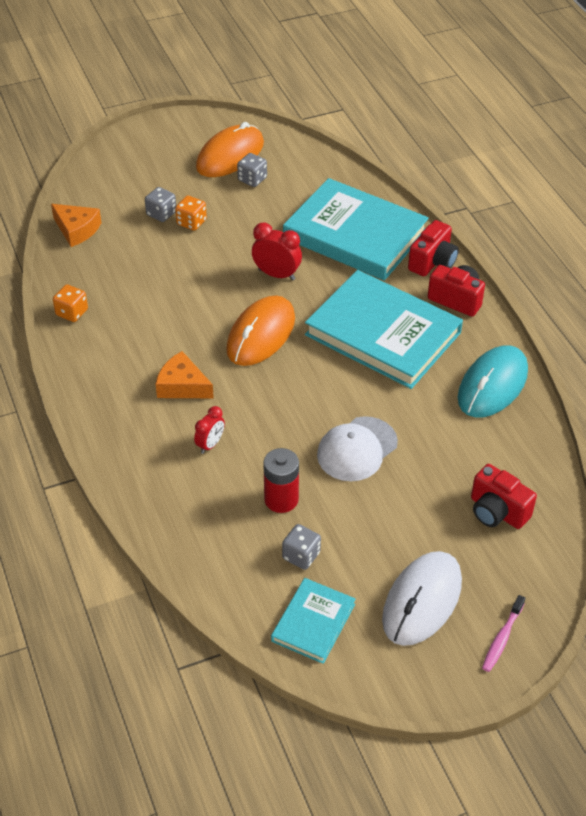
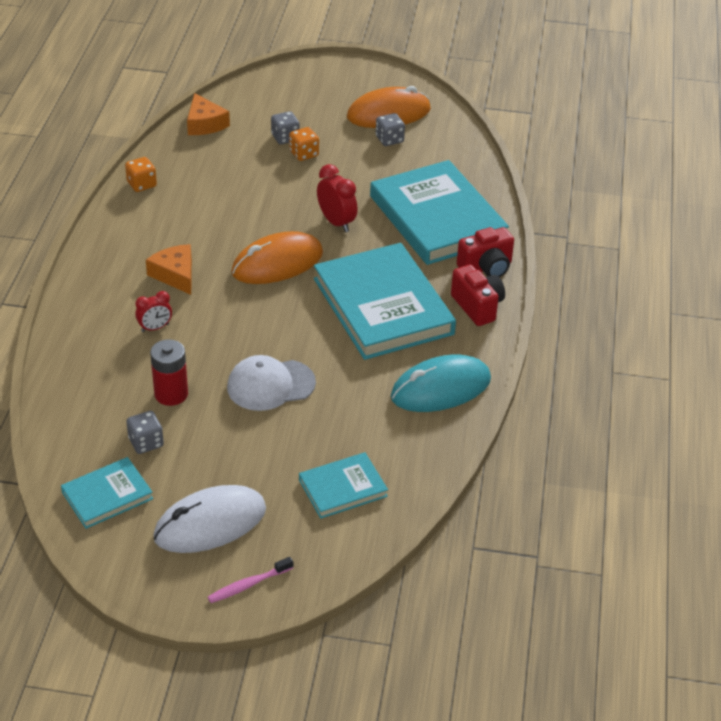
camera: 30 degrees right, 5 degrees down
red camera [471,464,537,529] -> turquoise book [299,452,388,519]

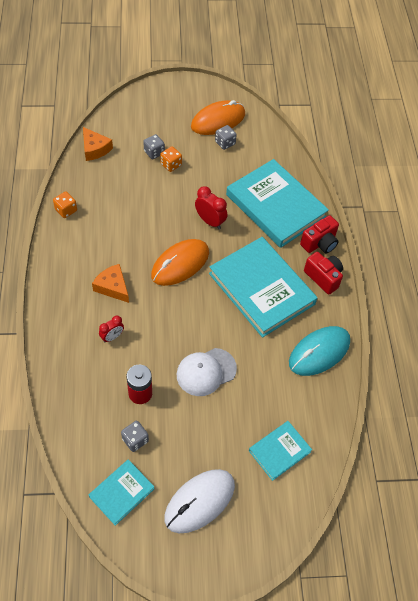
camera: 15 degrees left, 15 degrees up
pink toothbrush [208,557,293,603] -> none

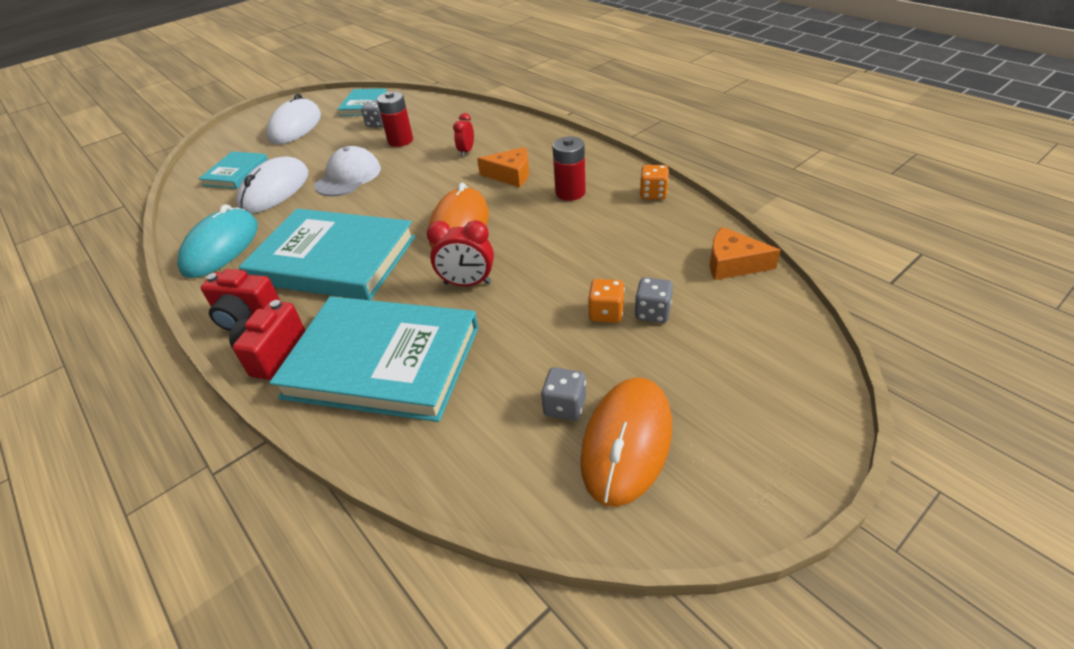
camera: 150 degrees right, 15 degrees down
none -> white mouse [236,157,308,214]
none -> red battery [552,136,586,201]

